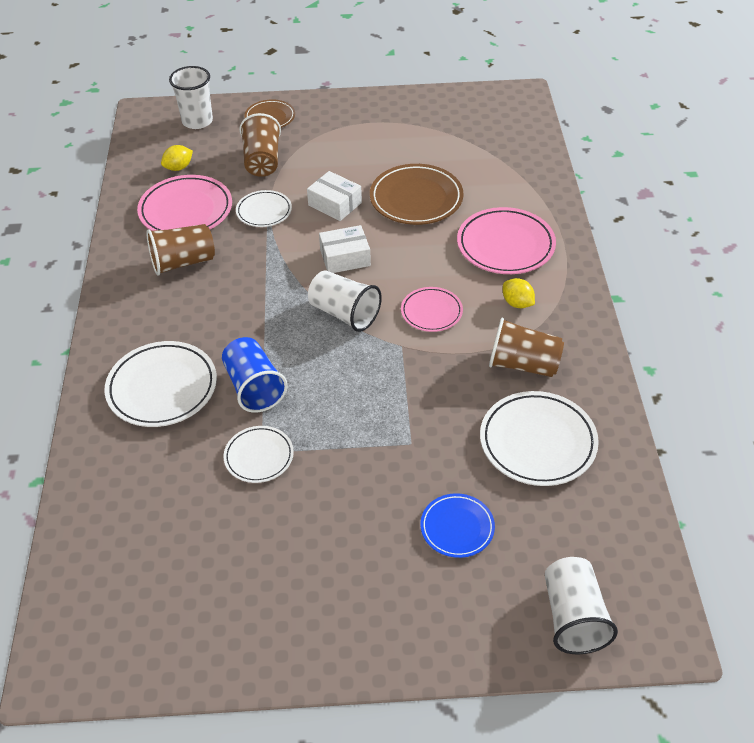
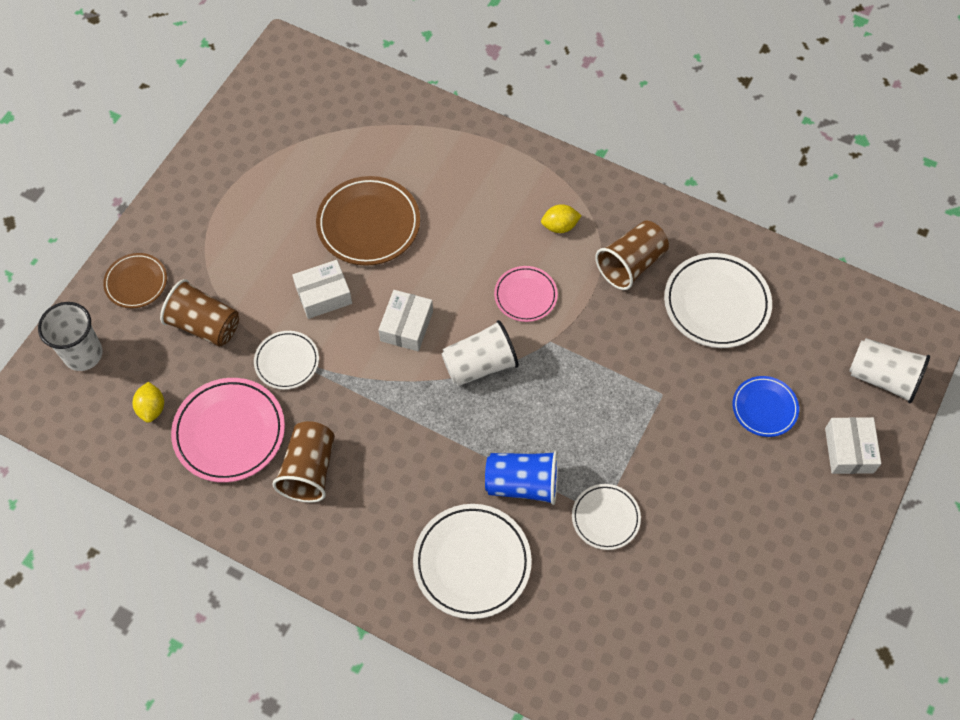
camera: 60 degrees left, 15 degrees up
pink plate [457,207,556,274] -> none
none -> white box [825,417,881,474]

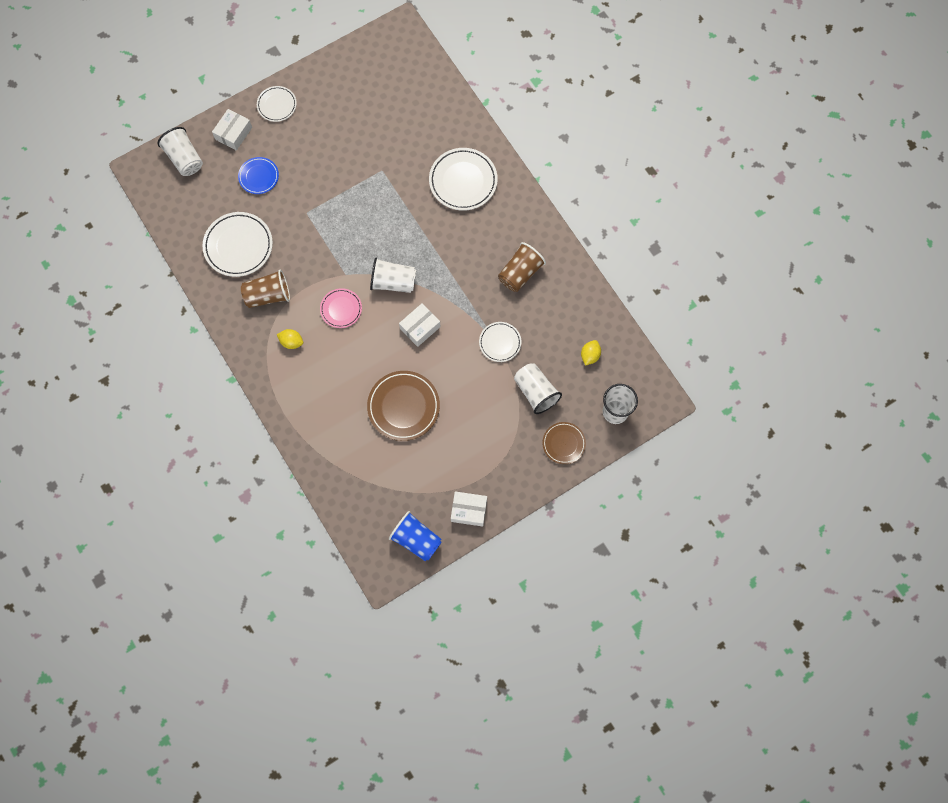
camera: 150 degrees left, 10 degrees up
brown cup [160,279,239,347] -> white cup [514,363,562,414]
pink plate [171,378,285,483] -> none
white box [292,260,352,319] -> white box moved to [451,491,487,527]
blue cup [485,451,558,505] -> blue cup moved to [389,511,442,561]
white plate [572,484,641,550] -> white plate moved to [257,86,297,122]

